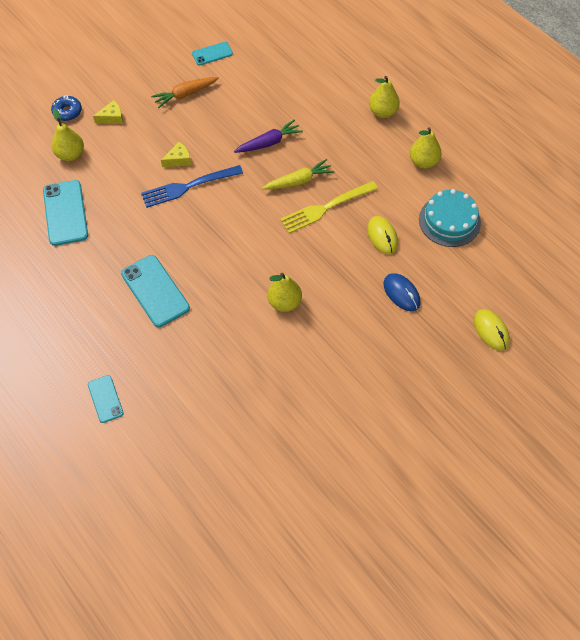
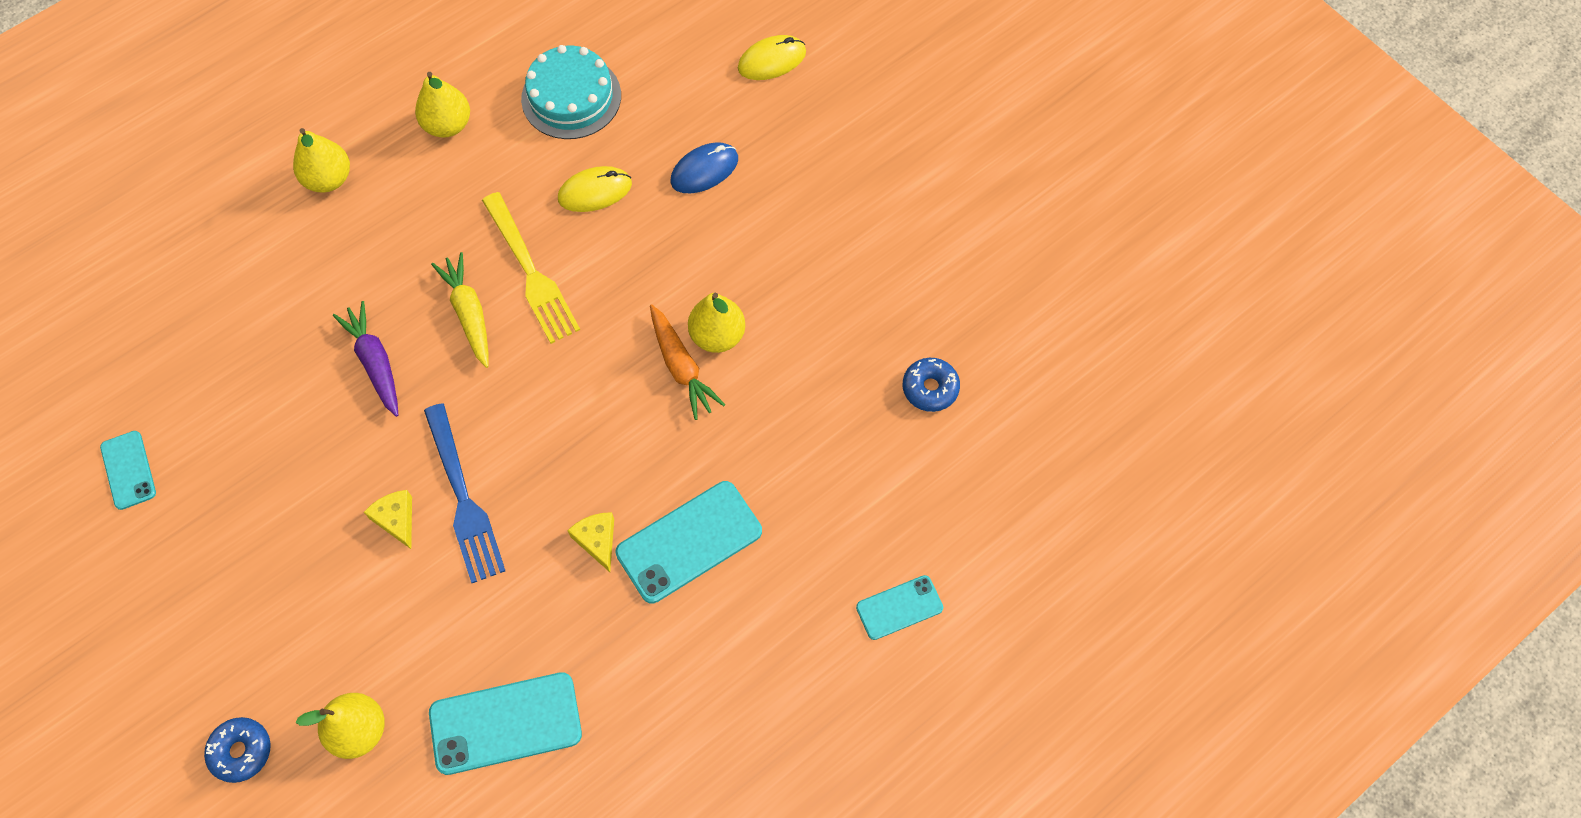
camera: 90 degrees left, 5 degrees up
yellow cheese [93,100,123,124] -> yellow cheese moved to [567,512,614,572]
orange carrot [151,77,219,108] -> orange carrot moved to [650,304,726,420]
none -> blue donut [903,358,960,412]

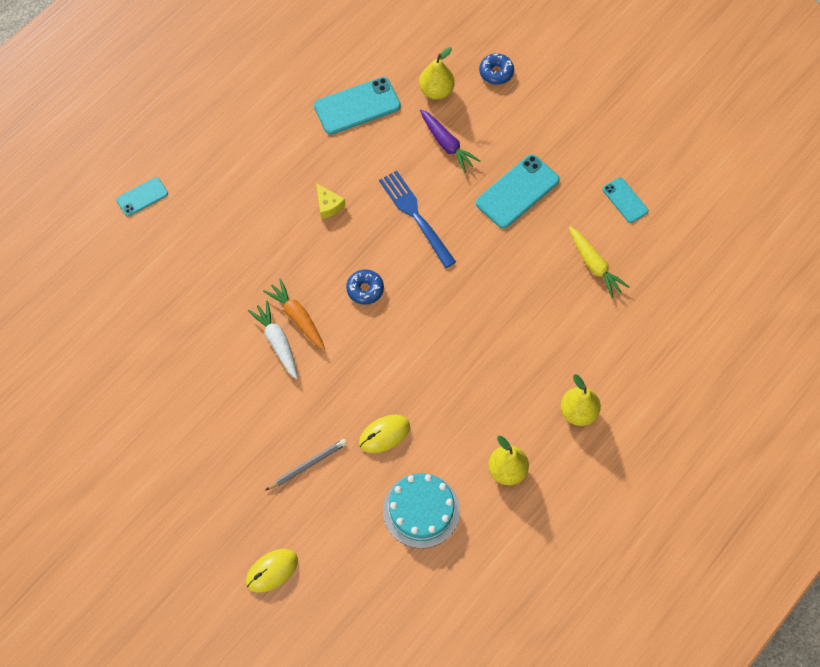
camera: 170 degrees right, 0 degrees up
purple carrot [333,301,398,417] -> purple carrot moved to [420,109,481,173]
yellow cheese [364,490,412,549] -> none
yellow carrot [431,252,489,368] -> yellow carrot moved to [568,226,629,298]
yellow fork [482,192,580,344] -> none
turquoise phone [616,481,762,603] -> turquoise phone moved to [476,154,560,229]
blue mouse [670,142,738,193] -> grey pencil [265,439,347,491]
yellow pear [688,293,745,353] -> white carrot [248,301,298,379]
blue donut [903,358,960,412] -> blue donut moved to [346,269,384,305]

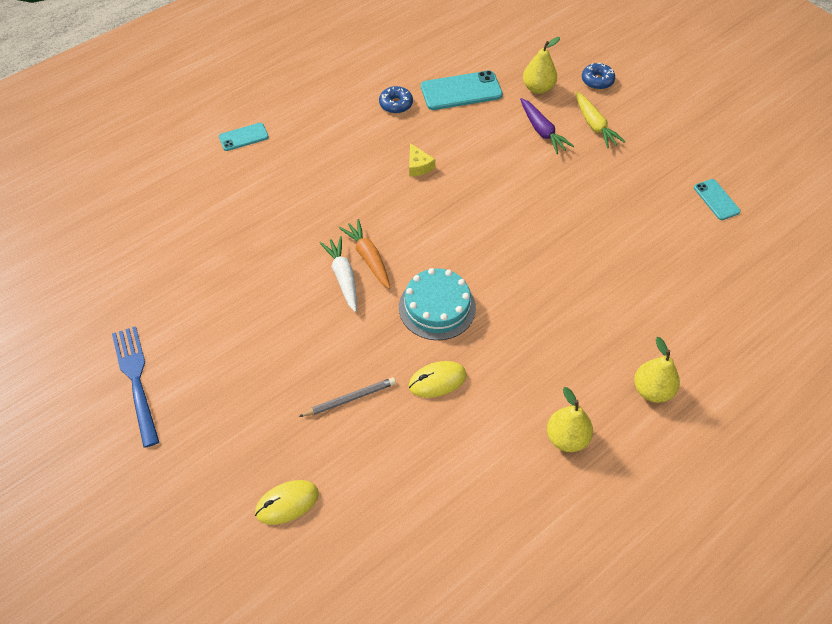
camera: 10 degrees right, 10 degrees down
blue donut [346,269,384,305] -> blue donut moved to [379,86,413,113]
blue fork [379,171,456,268] -> blue fork moved to [112,326,159,448]
turquoise cake [383,473,460,548] -> turquoise cake moved to [399,268,476,340]
turquoise phone [476,154,560,229] -> none
yellow carrot [568,226,629,298] -> yellow carrot moved to [575,91,625,148]

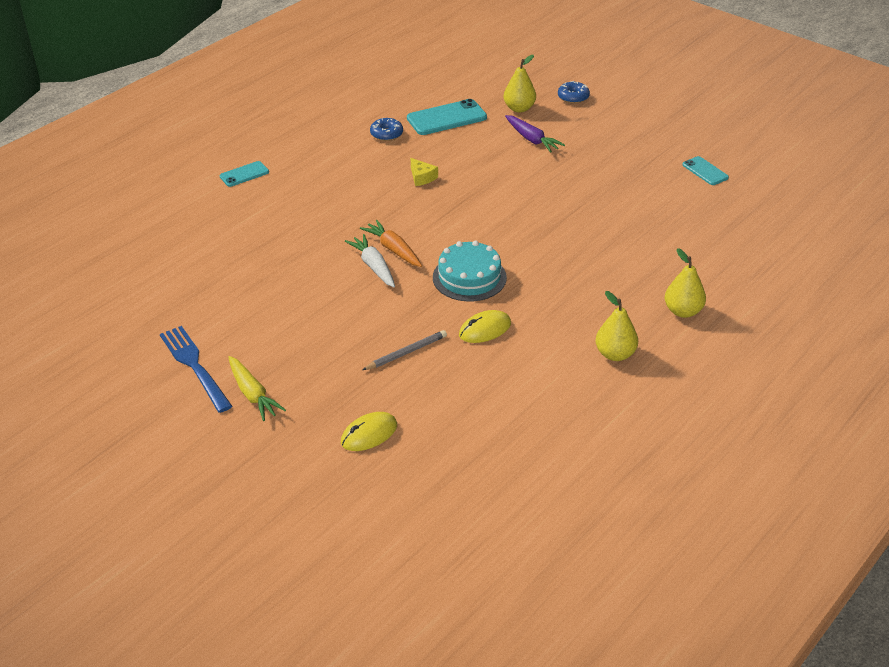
camera: 10 degrees left, 15 degrees down
yellow carrot [575,91,625,148] -> yellow carrot moved to [228,356,286,421]

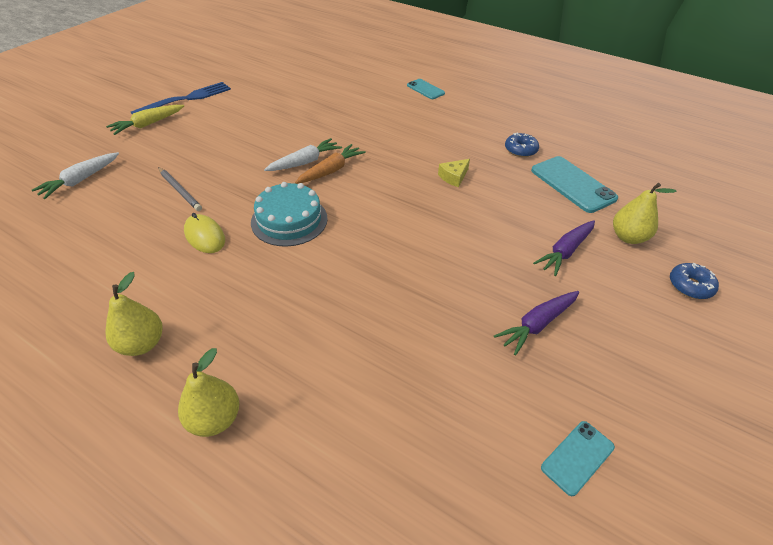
camera: 80 degrees right, 5 degrees up
yellow mouse [341,412,397,451] -> white carrot [32,152,119,199]
none -> purple carrot [494,291,579,356]

